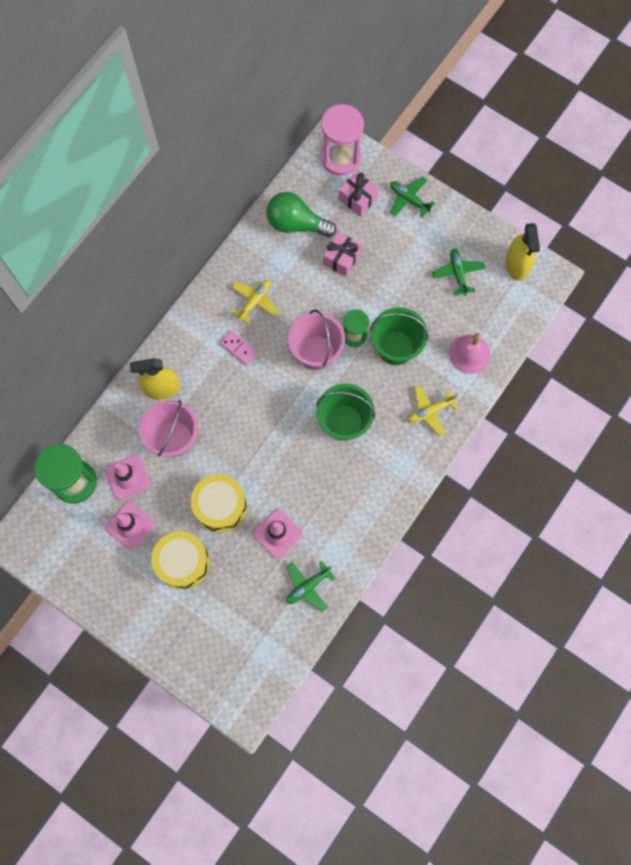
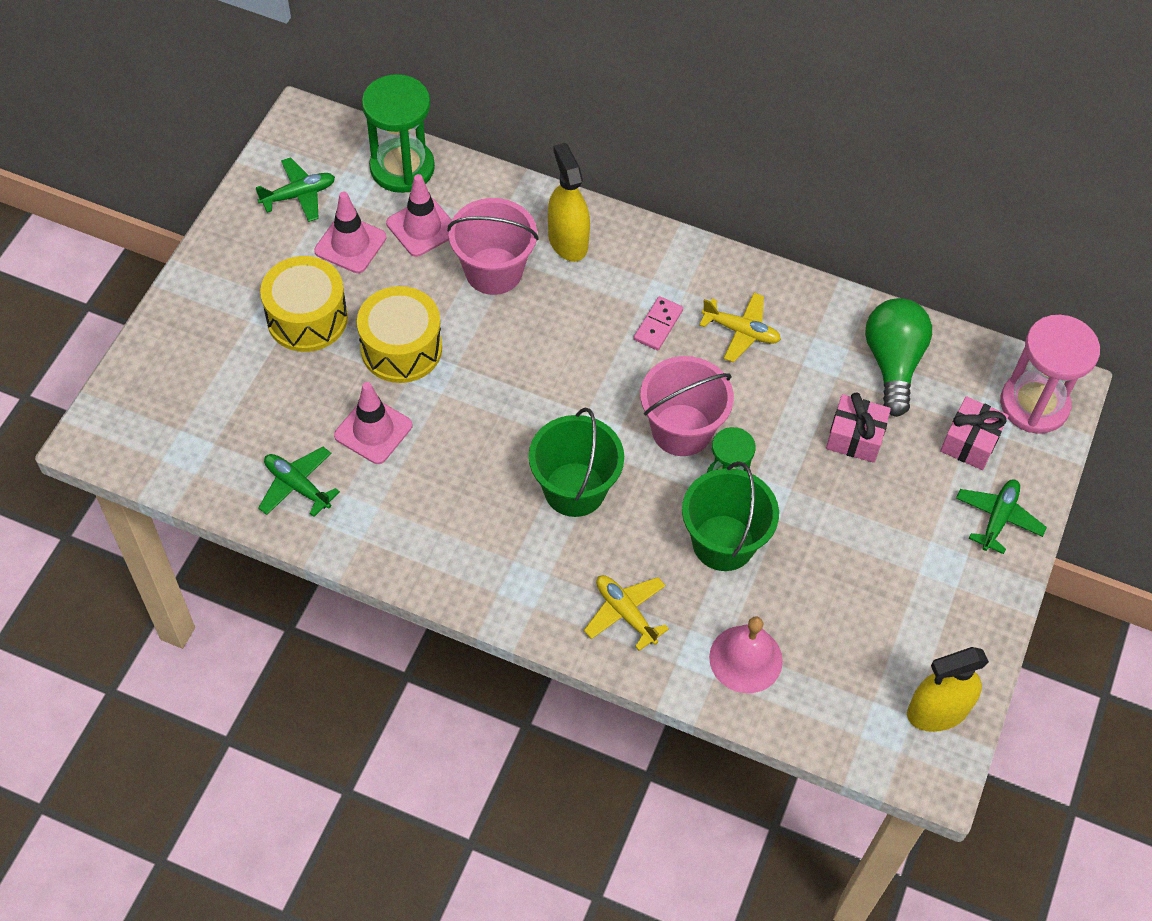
camera: 75 degrees right, 15 degrees down
green plane [432,248,486,296] -> green plane moved to [256,157,335,222]

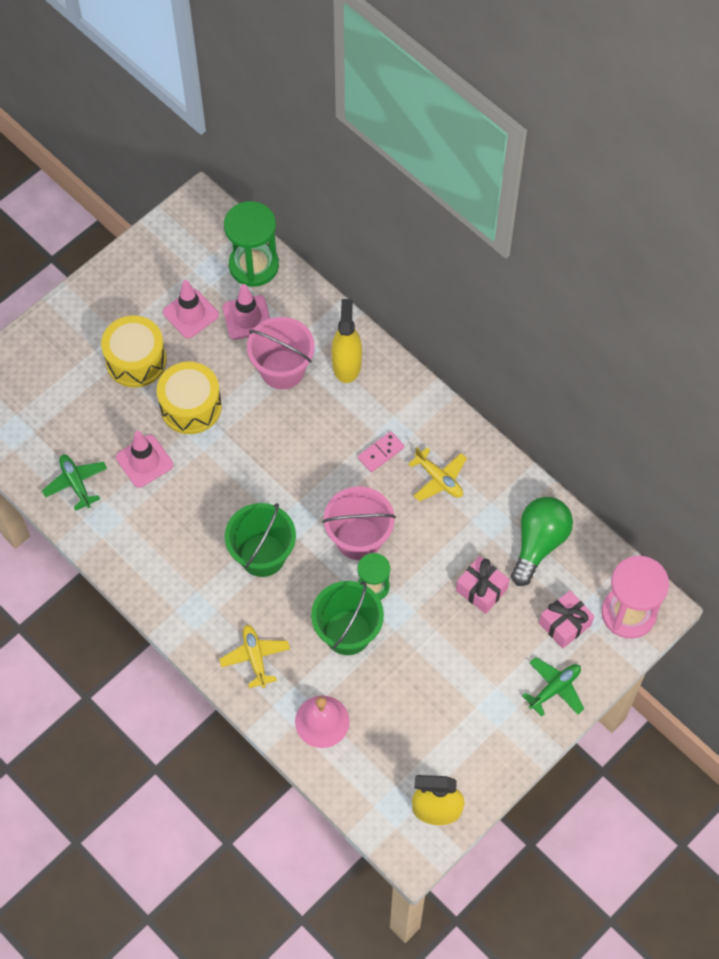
camera: 25 degrees right, 5 degrees up
green plane [256,157,335,222] -> none

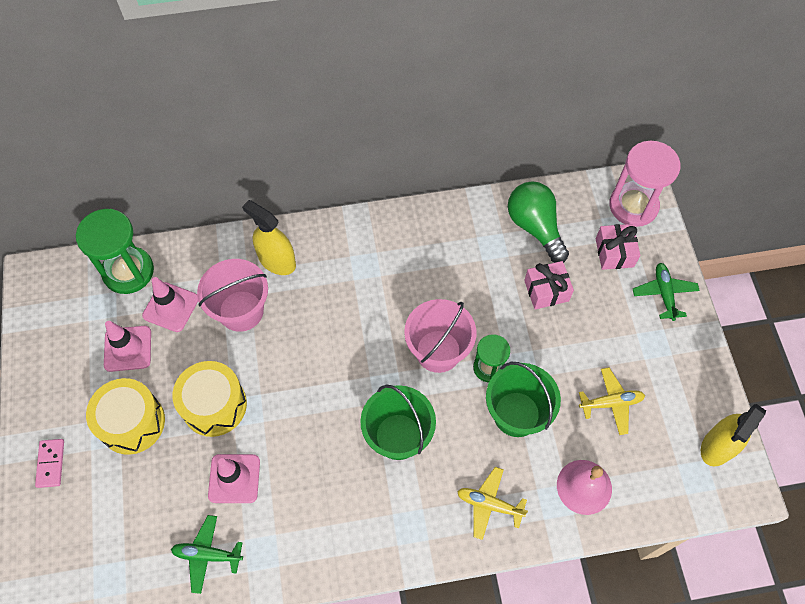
camera: 55 degrees left, 0 degrees up
pink domino [358,431,405,472] -> pink domino moved to [35,439,64,488]
yellow plane [408,447,467,502] -> yellow plane moved to [579,368,645,435]

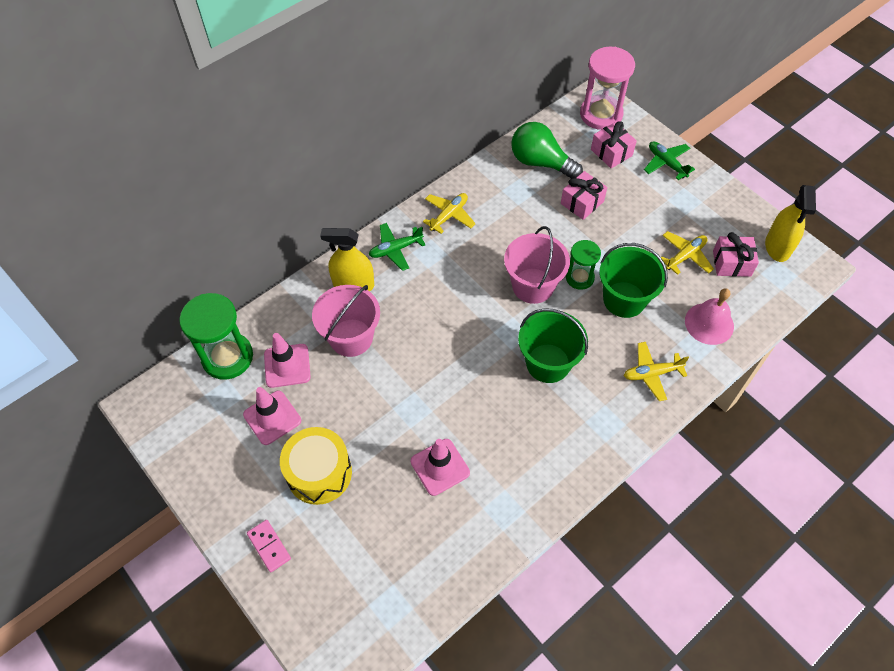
camera: 30 degrees left, 5 degrees down
green plane [171,515,243,594] -> green plane moved to [369,223,426,271]
yellow drum [173,361,247,437] -> none
none -> yellow plane [423,193,476,234]
none -> pink gift [713,232,759,277]

